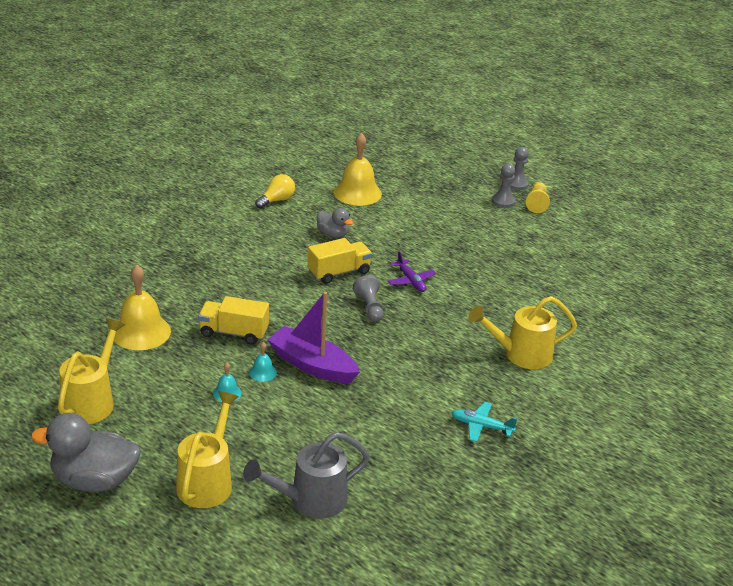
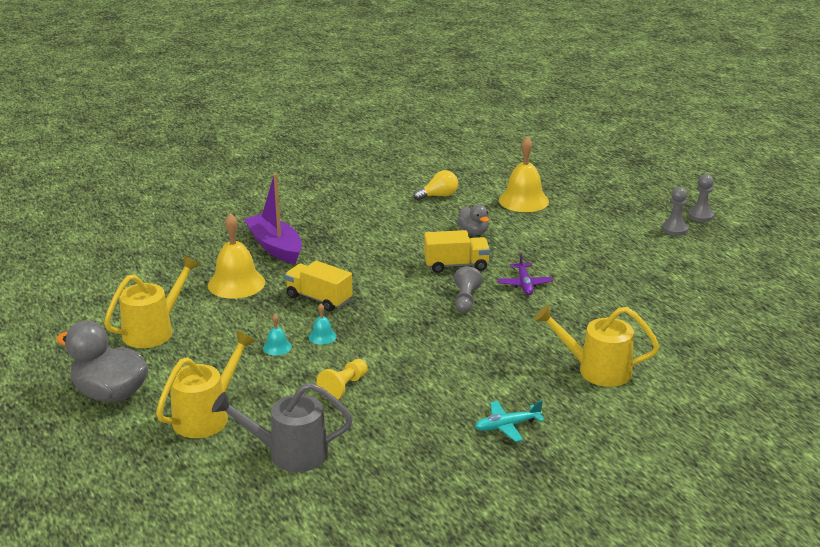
camera: 25 degrees right, 5 degrees down
purple boat [267,292,360,383] -> purple boat moved to [244,173,302,264]
turquoise plane [451,402,517,442] -> turquoise plane turned 60 degrees counterclockwise [475,400,545,442]
yellow pawn [526,182,550,213] -> yellow pawn moved to [316,359,368,400]

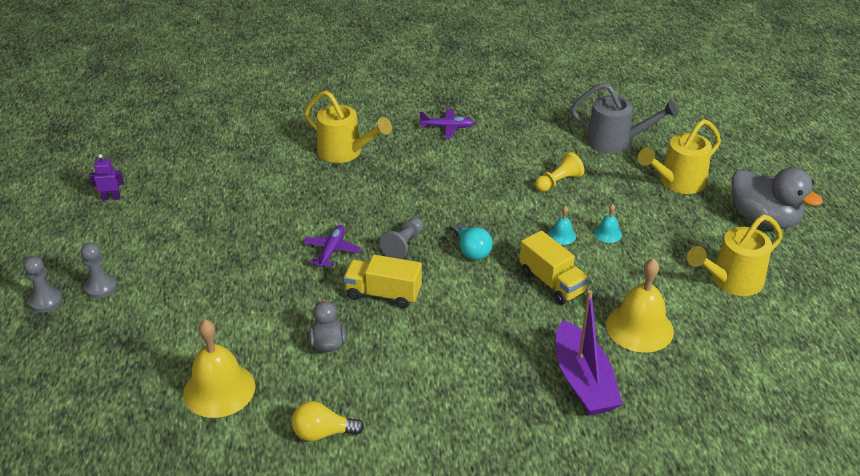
camera: 160 degrees left, 10 degrees up
turquoise plane [475,400,545,442] -> purple plane [419,109,474,138]
none -> purple robot [89,154,124,201]
none -> turquoise light bulb [454,223,493,260]

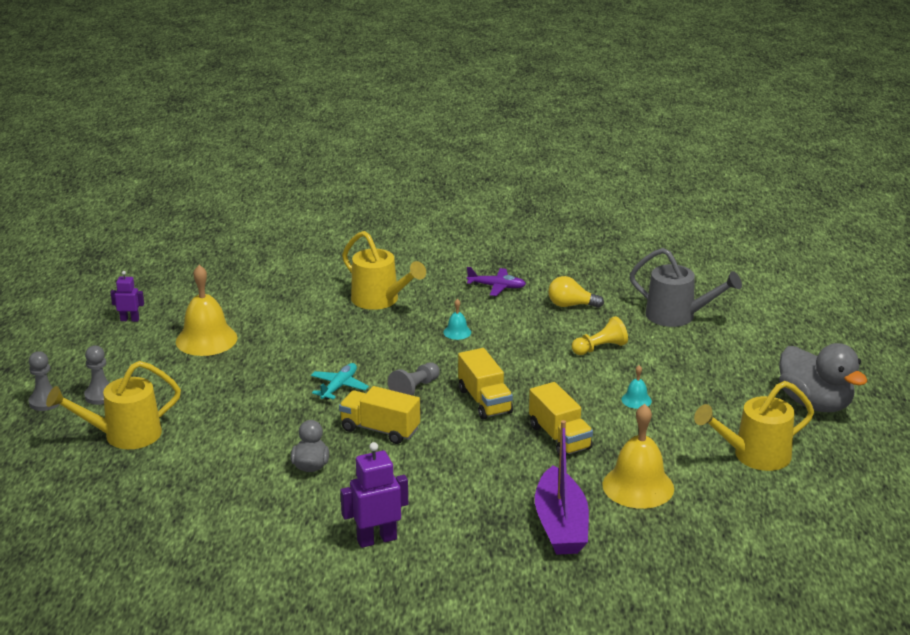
camera: 10 degrees right, 10 degrees down
yellow bell [183,320,255,418] -> yellow bell moved to [176,265,237,356]
yellow light bulb [292,401,364,441] -> yellow light bulb moved to [548,276,604,308]
purple plane [303,225,361,268] -> turquoise plane [311,363,369,400]
turquoise light bulb [454,223,493,260] -> yellow truck [458,348,513,420]
turquoise bell [548,206,576,245] -> turquoise bell moved to [443,299,471,340]
yellow watering can [638,119,721,194] -> yellow watering can moved to [46,361,181,449]
none -> purple robot [340,442,408,548]

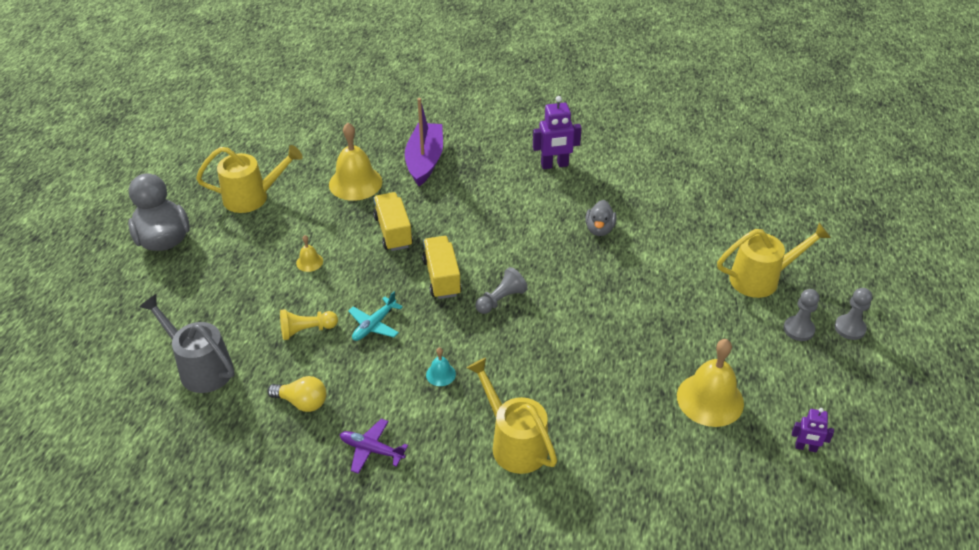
camera: 170 degrees left, 15 degrees up
turquoise plane [311,363,369,400] -> turquoise plane moved to [348,291,403,341]
yellow truck [339,386,420,444] -> none
turquoise bell [622,365,652,409] -> yellow bell [296,235,323,272]

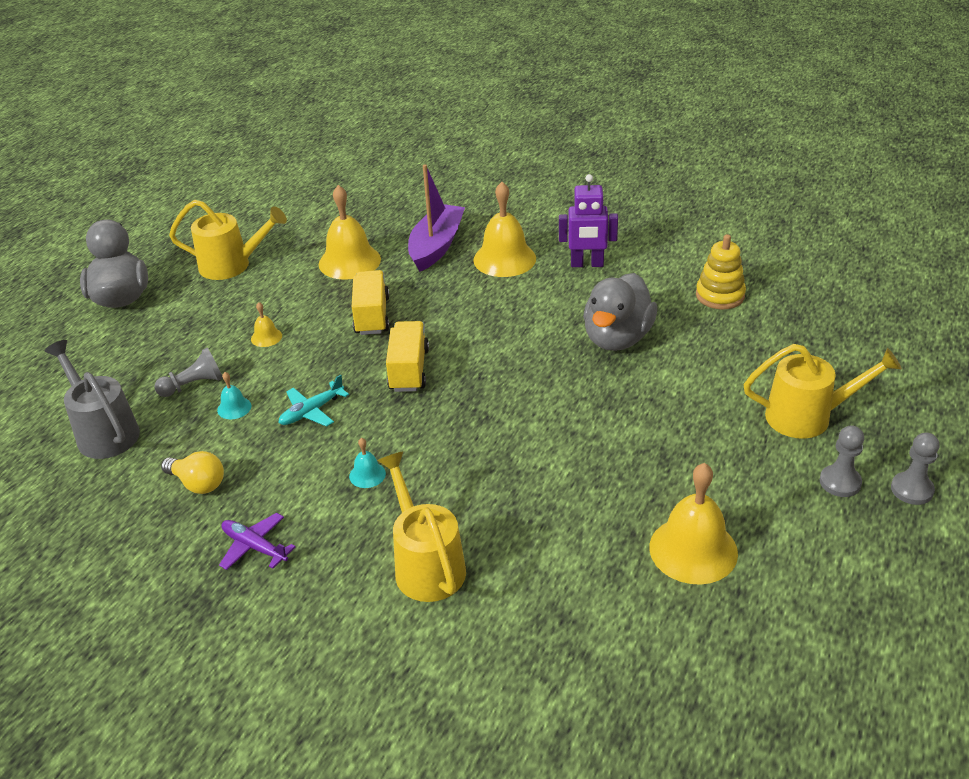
camera: 15 degrees right, 5 degrees down
yellow pawn [280,309,338,340] -> turquoise bell [217,372,251,419]
grey pawn [475,267,528,314] -> grey pawn moved to [154,347,223,397]
grey duck [585,200,616,236] -> grey duck [583,273,657,351], size x1.82
purple robot [792,408,834,452] -> none
none -> yellow bell [473,182,536,277]
none -> yellow stacking toy [696,234,746,310]

